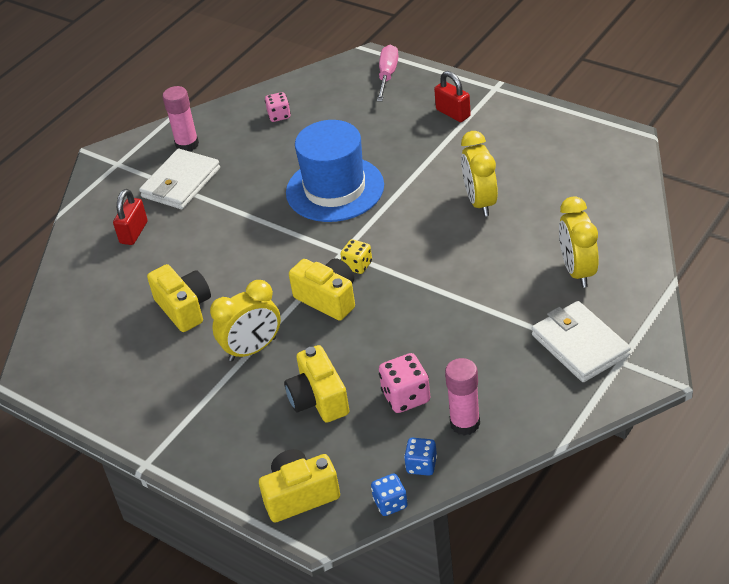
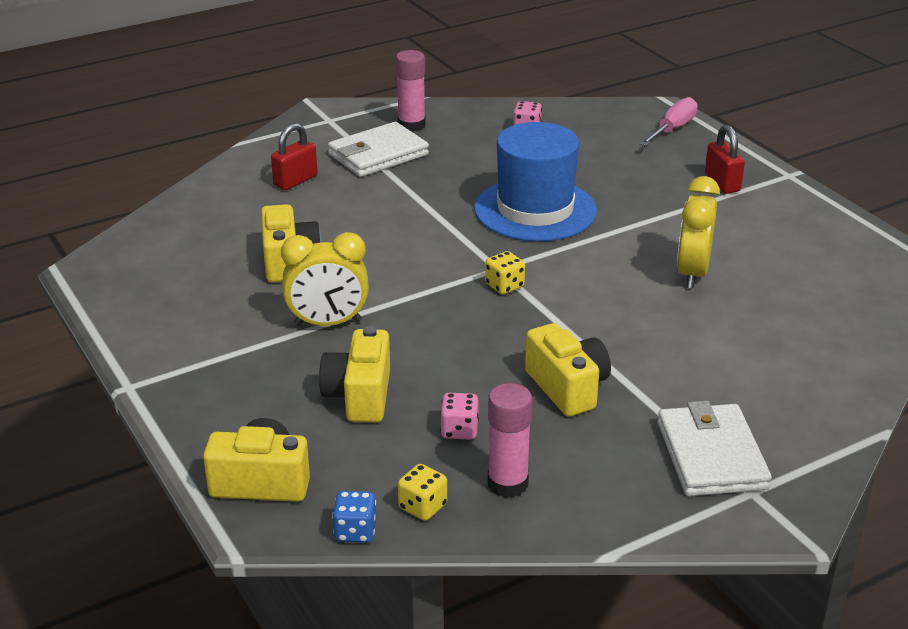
camera: 20 degrees right, 10 degrees down
yellow camera [289,258,355,321] -> yellow camera moved to [525,323,611,417]
pink dice [379,353,430,413] -> pink dice [440,393,479,440], size x0.66
blue dice [404,438,437,476] -> yellow dice [398,464,447,521]
yellow clock [559,197,599,288] -> none

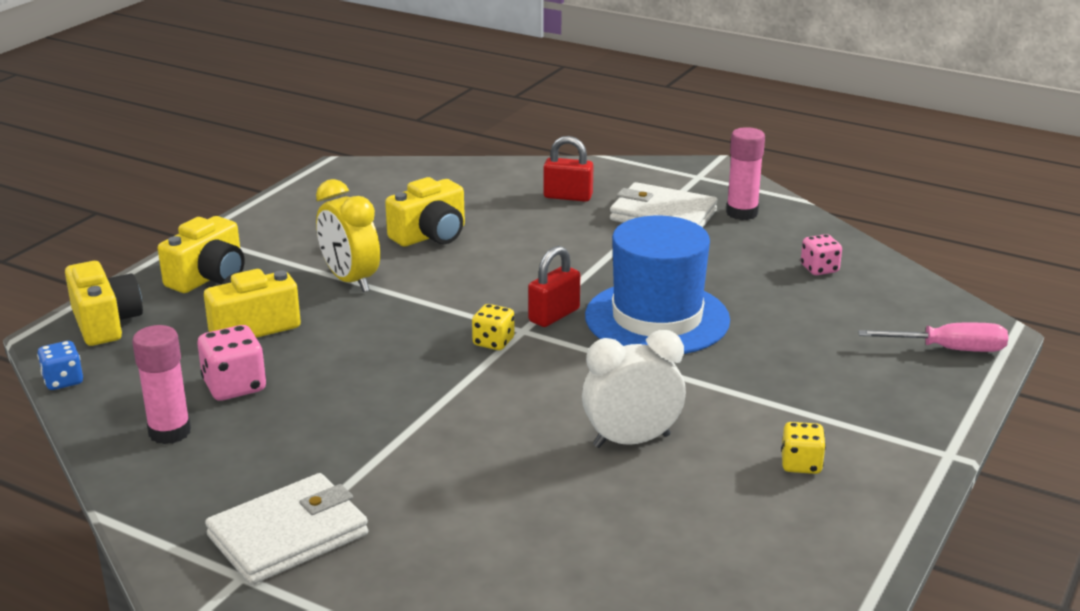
camera: 60 degrees right, 5 degrees down
yellow dice [398,464,447,521] -> yellow dice moved to [781,422,826,474]
pink dice [440,393,479,440] -> pink dice [197,325,266,401], size x1.52
yellow camera [525,323,611,417] -> yellow camera moved to [158,216,244,293]
yellow clock [677,176,720,289] -> white clock [582,330,686,448]
red padlock [705,125,745,194] -> red padlock moved to [528,246,580,327]

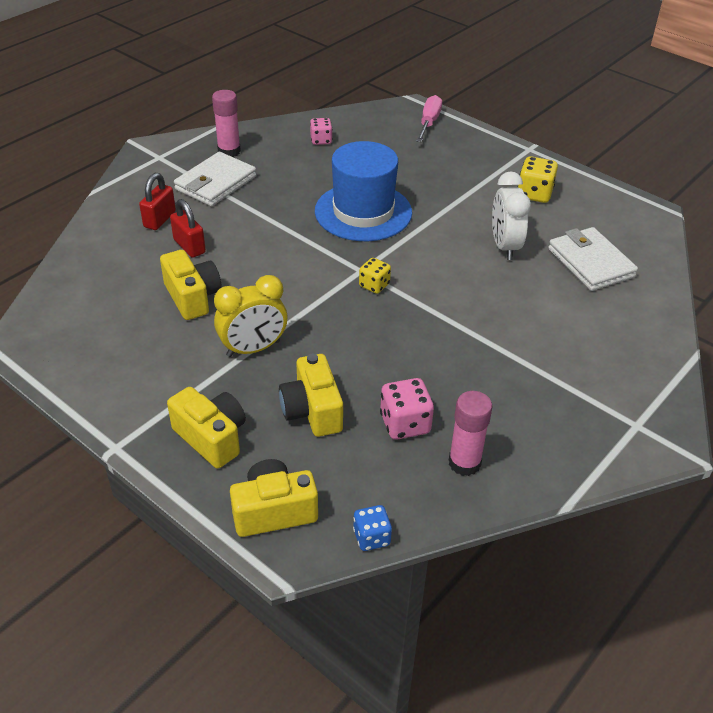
camera: 80 degrees left, 15 degrees up
white wallet [205,473,368,585] -> white wallet moved to [548,227,638,291]
red padlock [528,246,580,327] -> red padlock moved to [170,199,206,258]
yellow dice [781,422,826,474] -> yellow dice [518,156,558,203], size x1.52

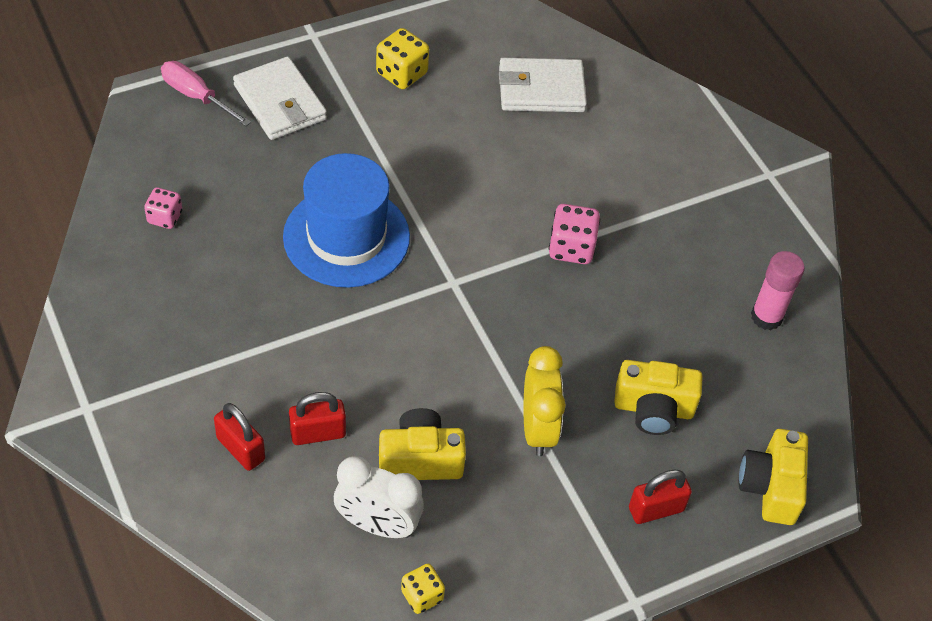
camera: 70 degrees left, 10 degrees up
yellow camera [167,387,246,468] -> red padlock [629,470,692,524]
white wallet [174,152,256,206] -> white wallet moved to [233,56,327,140]
pink glue stick [212,90,241,157] -> none
blue dice [353,505,392,551] -> none
yellow dice [359,258,391,294] -> yellow dice moved to [401,564,445,614]
pink dice [380,378,434,440] -> pink dice moved to [549,204,600,264]
white clock [492,171,531,260] -> white clock moved to [334,456,424,538]

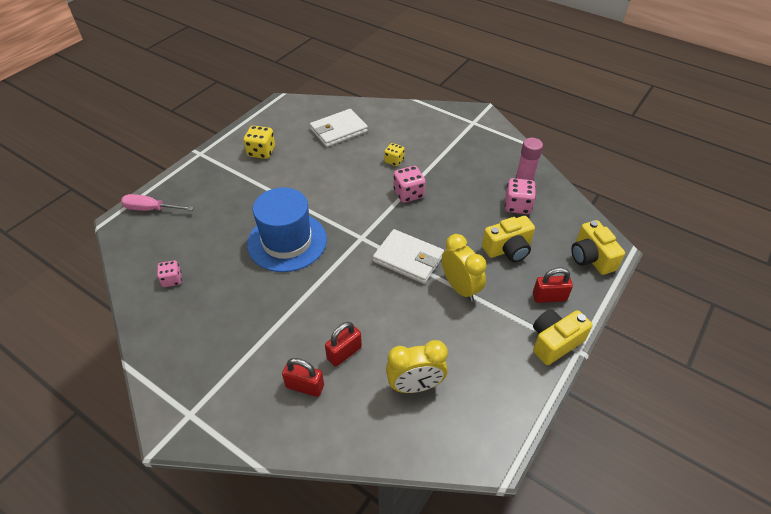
camera: 25 degrees left, 5 degrees down
white wallet [233,56,327,140] -> white wallet moved to [373,229,444,284]
white clock [334,456,424,538] -> yellow clock [386,340,448,393]
yellow camera [379,408,466,480] -> yellow camera moved to [533,309,593,365]
yellow dice [401,564,445,614] -> yellow dice moved to [384,143,405,166]
red padlock [629,470,692,524] -> red padlock turned 45 degrees clockwise [533,267,573,303]
none -> pink dice [505,178,536,214]

